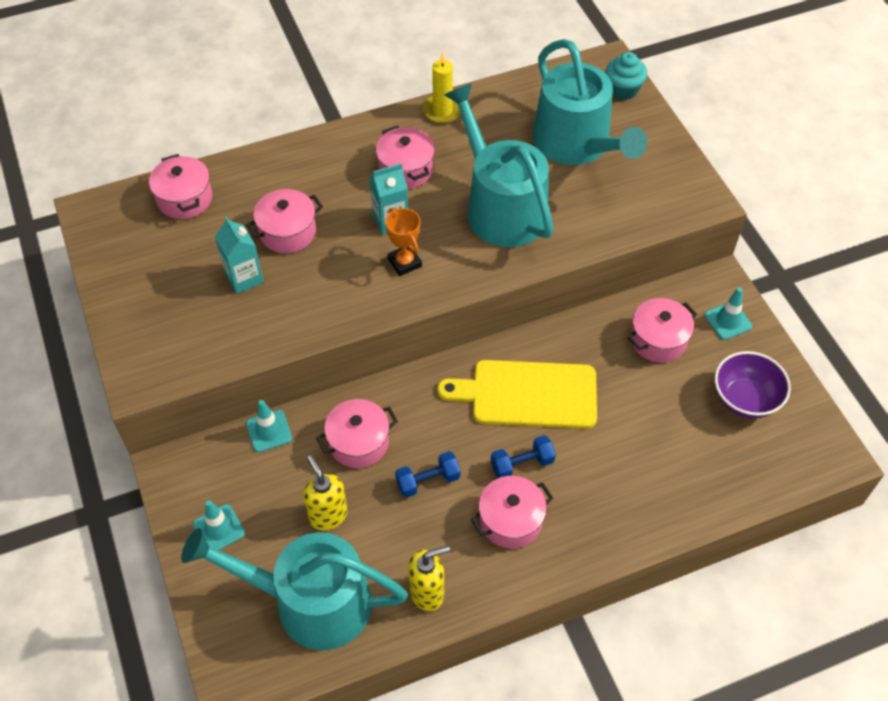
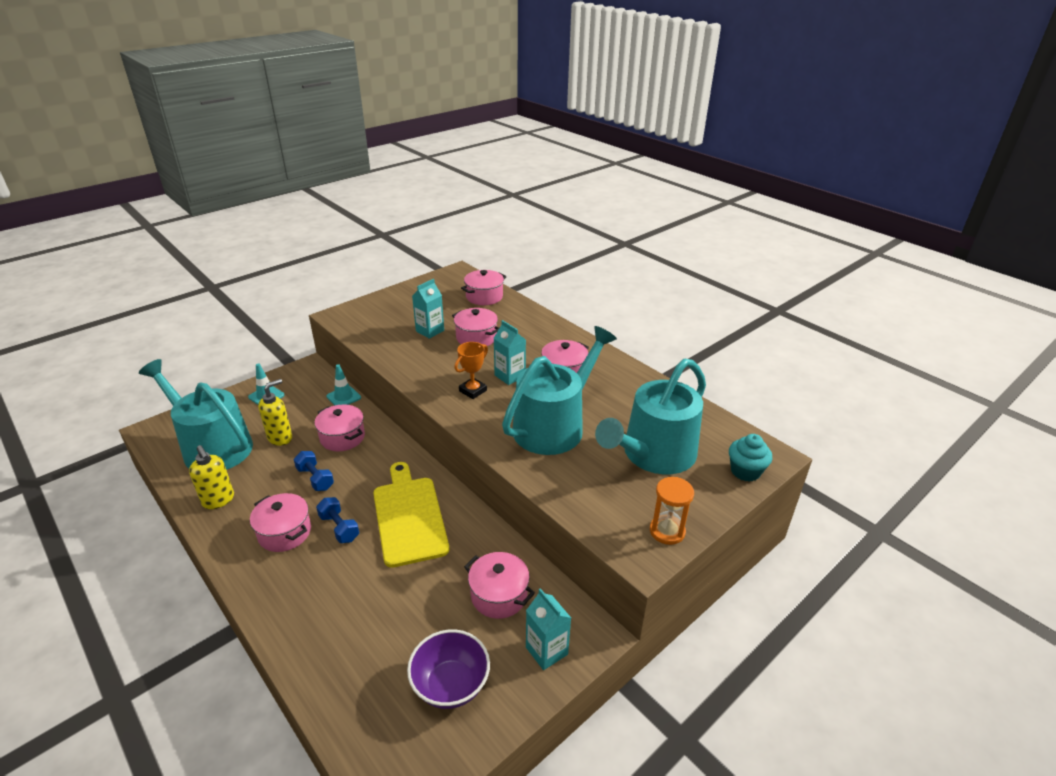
camera: 70 degrees right, 20 degrees down
turquoise watering can [181,528,408,650] -> turquoise watering can turned 45 degrees counterclockwise [139,359,253,470]
yellow candle [422,52,461,124] -> none
turquoise traffic cone [705,287,752,340] -> turquoise carton [526,588,571,670]
none -> orange hourglass [650,477,694,545]

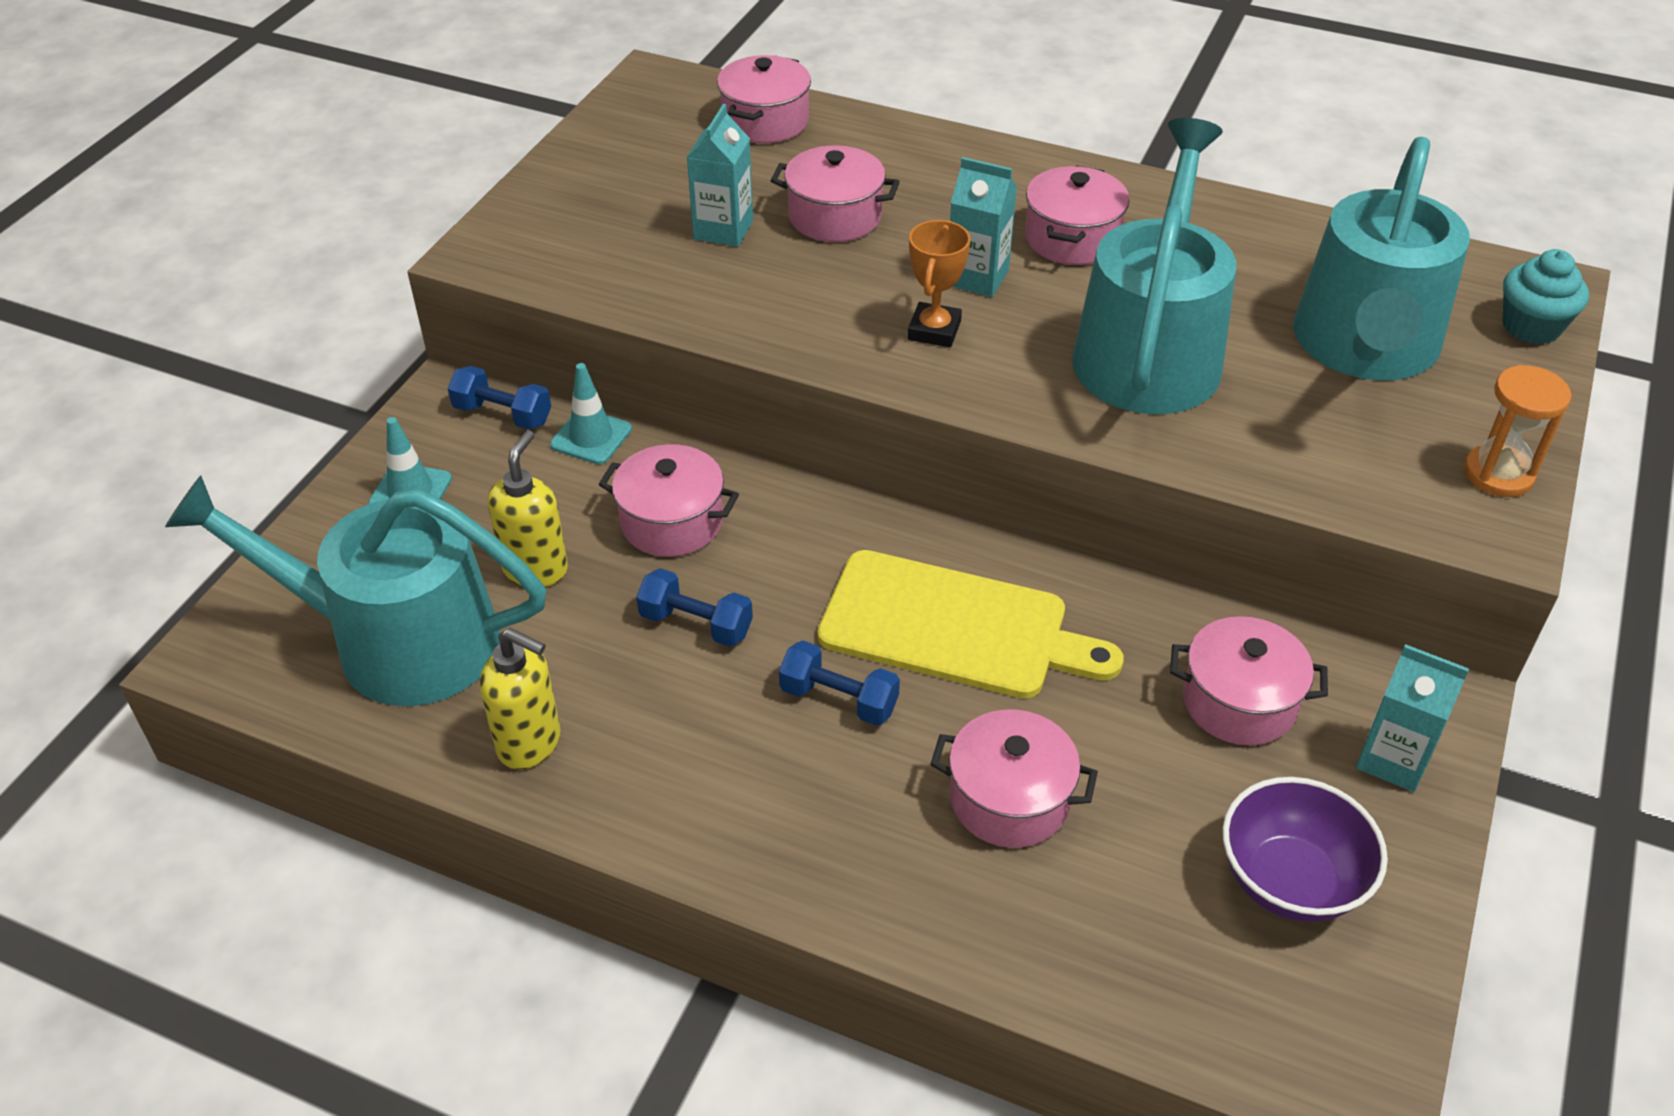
camera: 25 degrees left, 10 degrees up
pink pot [250,493,311,552] -> pink pot moved to [931,710,1098,848]
yellow cutting board [373,462,449,568] -> yellow cutting board turned 150 degrees clockwise [817,550,1123,699]
none -> blue dumbbell [448,366,551,430]

